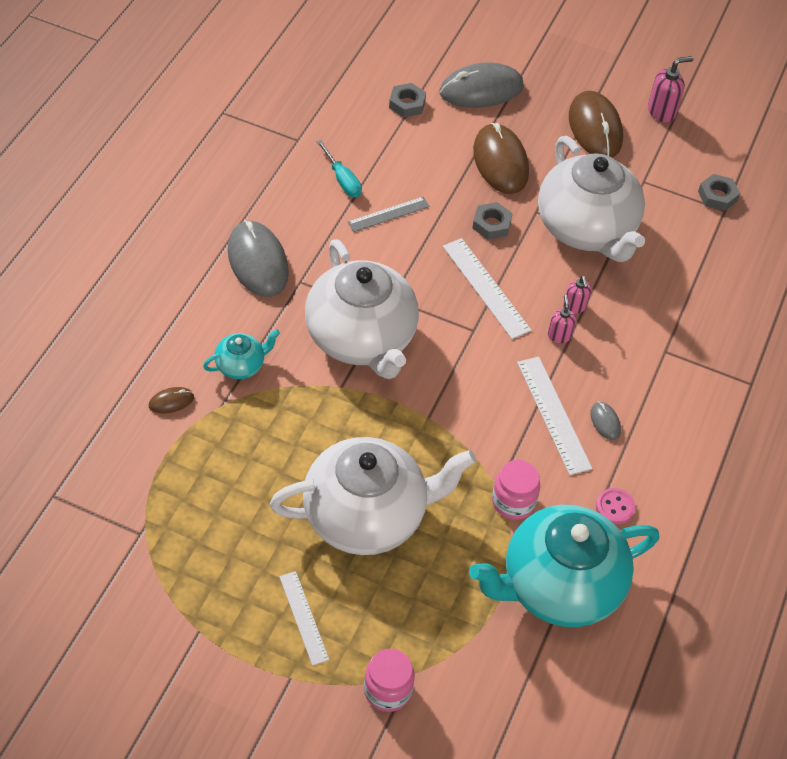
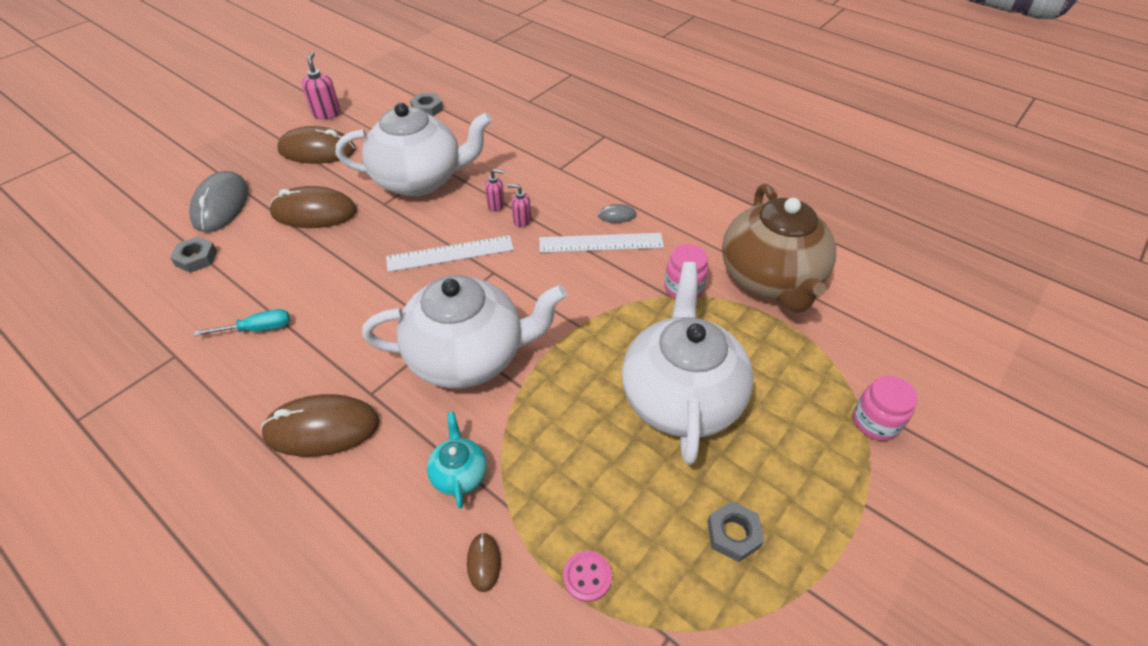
camera: 70 degrees left, 5 degrees down
grey mouse [228,220,289,297] -> brown mouse [261,394,380,457]
white ruler [279,571,329,666] -> none
grey ruler [348,197,430,232] -> none
turquoise teapot [469,505,659,627] -> brown teapot [722,183,836,313]
grey nut [472,202,513,240] -> grey nut moved to [707,501,764,562]
pink button [596,488,636,524] -> pink button moved to [563,551,612,602]

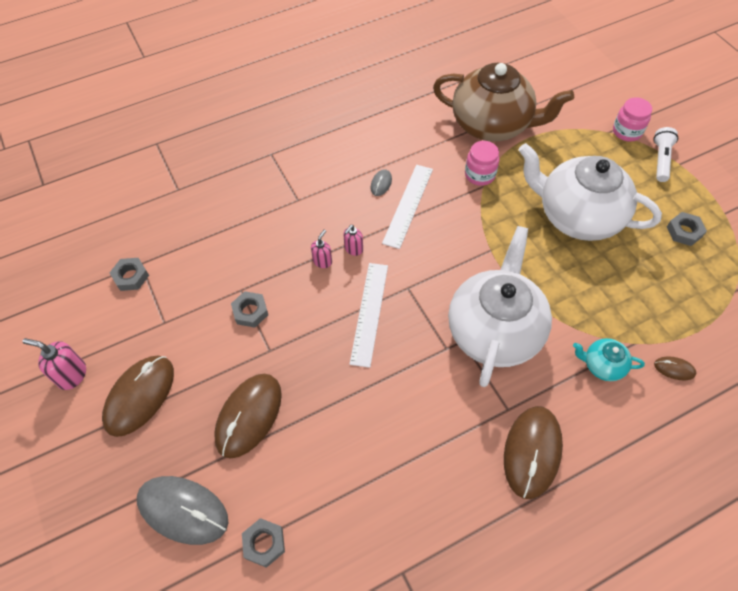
camera: 65 degrees left, 10 degrees up
turquoise screwdriver [194,309,290,336] -> none
white teapot [336,103,492,196] -> grey nut [231,291,268,328]
pink button [563,551,612,602] -> none
none -> white flashlight [653,127,678,182]

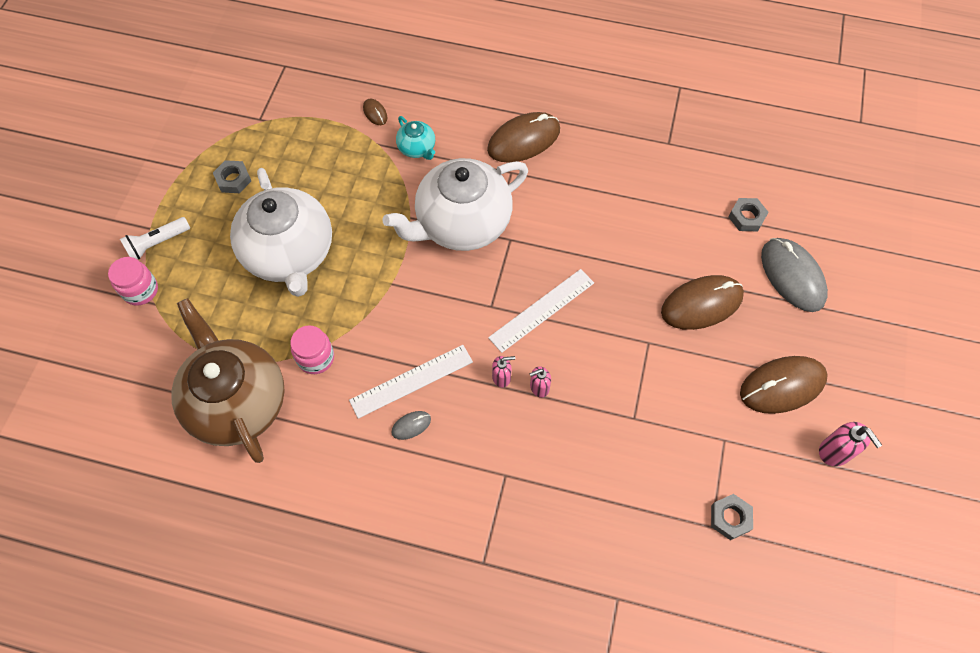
camera: 140 degrees left, 5 degrees up
grey nut [231,291,268,328] -> none

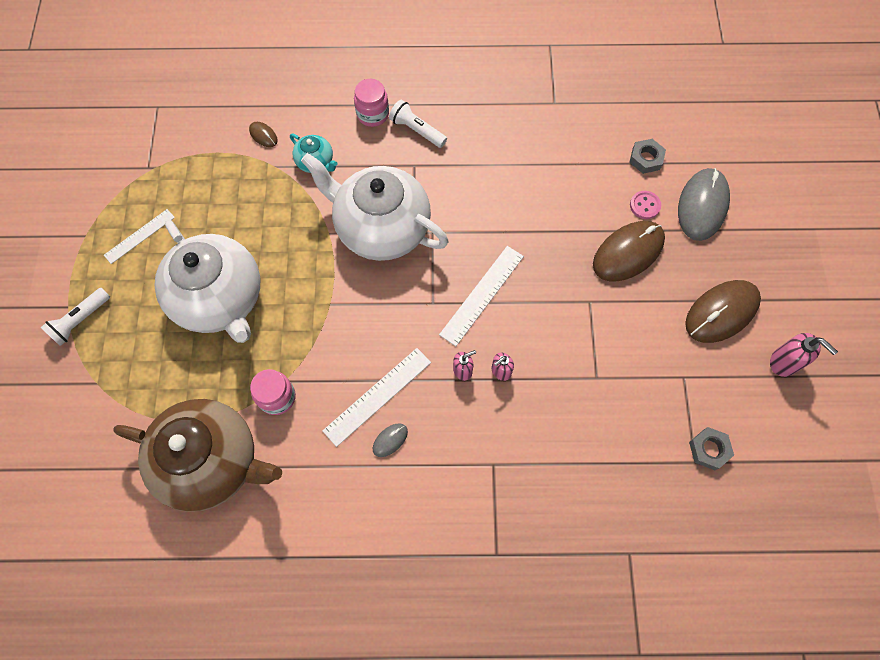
camera: 15 degrees left, 5 degrees up
pink jar [108,257,158,306] -> pink jar moved to [354,79,389,127]
brown teapot [172,298,285,463] -> brown teapot turned 150 degrees clockwise [113,399,282,512]
grey nut [213,160,251,193] -> white ruler [104,209,175,264]
white teapot [382,158,528,251] -> white teapot turned 75 degrees clockwise [301,153,448,261]
brown mouse [487,112,560,163] -> white flashlight [389,100,447,148]
grey mouse [761,238,828,312] -> grey mouse turned 60 degrees clockwise [678,168,730,241]
none -> pink button [630,191,661,219]

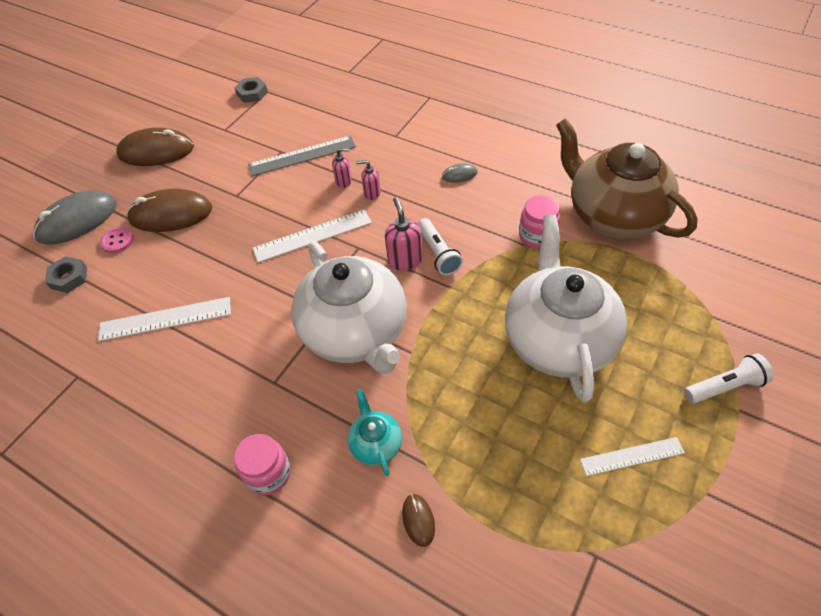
camera: 145 degrees left, 15 degrees down
white ruler [322,348,431,447] -> white ruler moved to [98,297,231,341]
white flashlight [389,100,447,148] -> white flashlight moved to [418,218,463,275]
pink soap dispenser [770,333,838,377] -> pink soap dispenser moved to [385,197,423,271]
none -> grey ruler [248,136,356,176]

